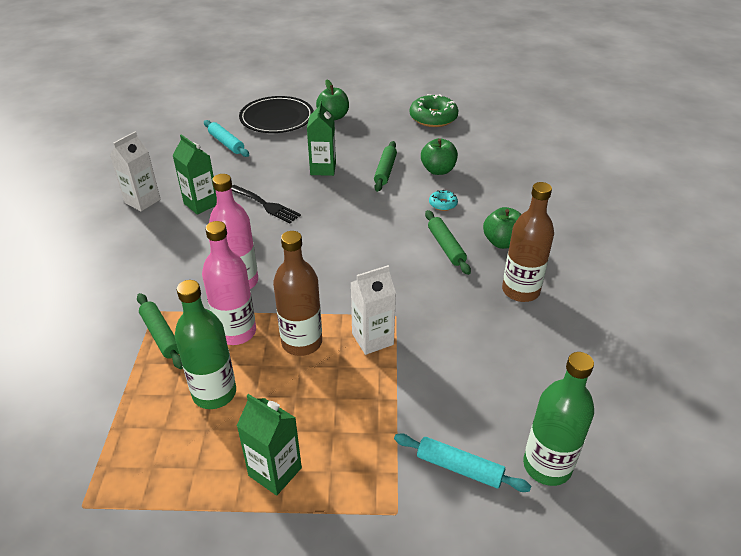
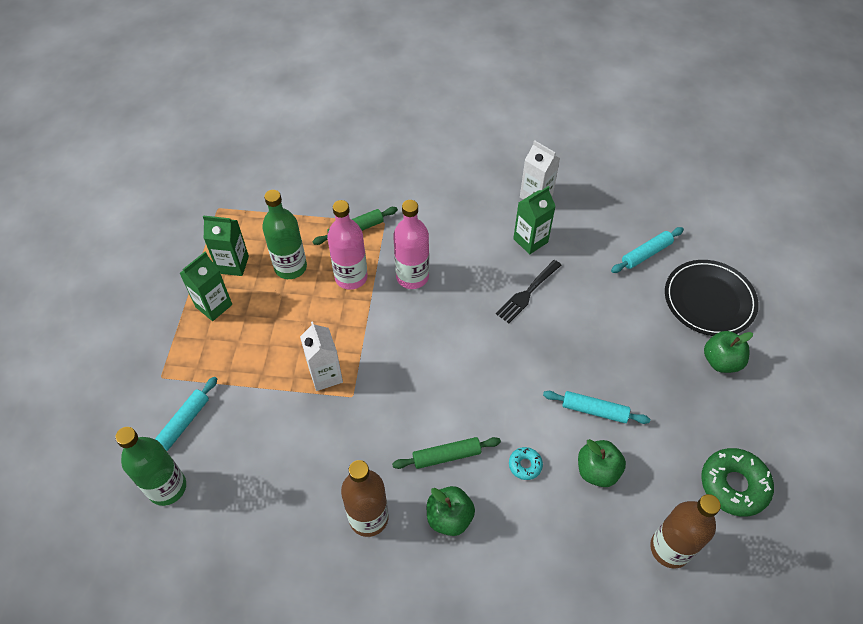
camera: 95 degrees right, 15 degrees up
brown bottle [273,231,322,356] -> brown bottle moved to [650,494,721,569]
green carton [307,101,336,176] -> green carton moved to [203,215,249,276]
green rolling pin [374,141,397,192] -> turquoise rolling pin [543,391,650,424]

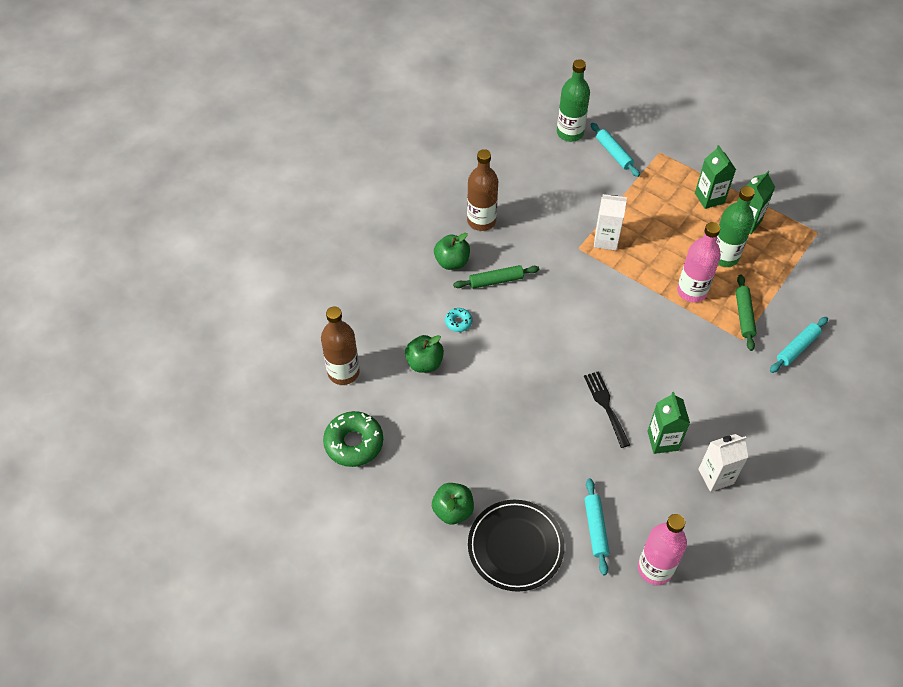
camera: 120 degrees right, 0 degrees up
green rolling pin [392,437,501,469] -> green rolling pin turned 60 degrees clockwise [453,265,539,289]
pink bottle [393,200,429,289] -> pink bottle moved to [638,514,687,585]
turquoise rolling pin [543,391,650,424] -> turquoise rolling pin moved to [770,317,828,373]

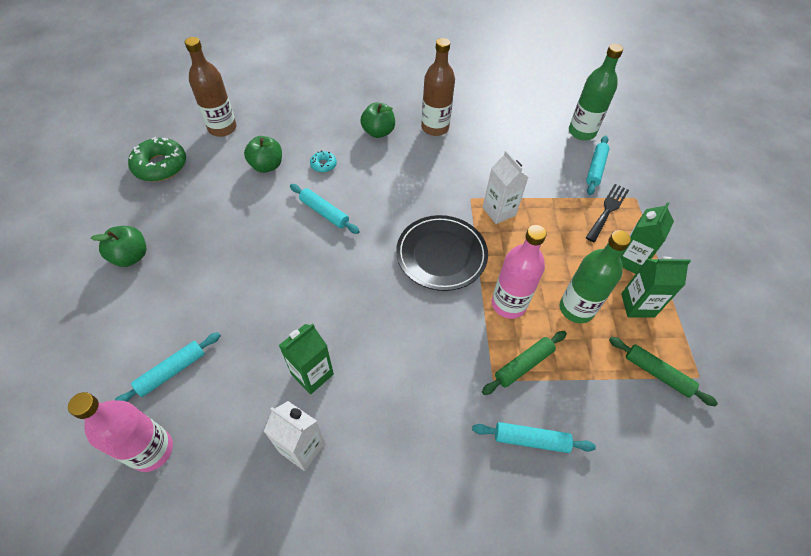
camera: 50 degrees right, 0 degrees up
green rolling pin [453,265,539,289] -> green rolling pin moved to [609,337,718,406]
black plate [468,500,565,592] -> black plate moved to [396,215,488,291]
black fork [584,371,630,448] -> black fork moved to [586,184,629,242]
none -> turquoise rolling pin [290,184,360,234]

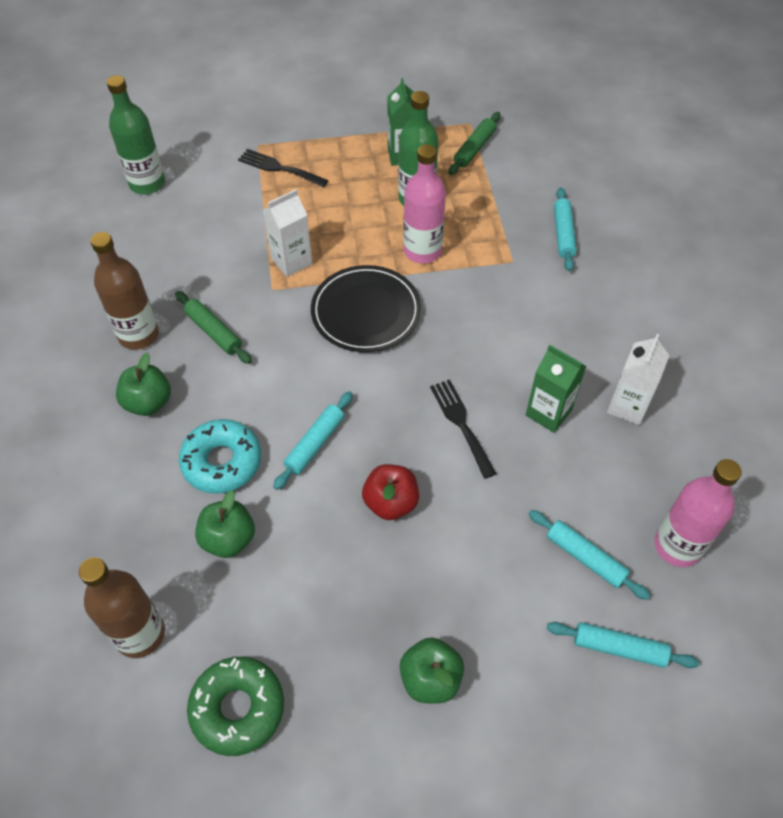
camera: 95 degrees left, 0 degrees up
turquoise donut [310,151,337,173] -> turquoise donut [179,419,261,494], size x2.02
green rolling pin [482,331,567,395] -> green rolling pin moved to [175,291,252,364]
turquoise rolling pin [586,136,610,195] -> turquoise rolling pin moved to [547,622,699,668]
green carton [620,202,674,274] -> none
none -> red apple [362,464,419,520]
none -> black fork [430,379,497,479]

